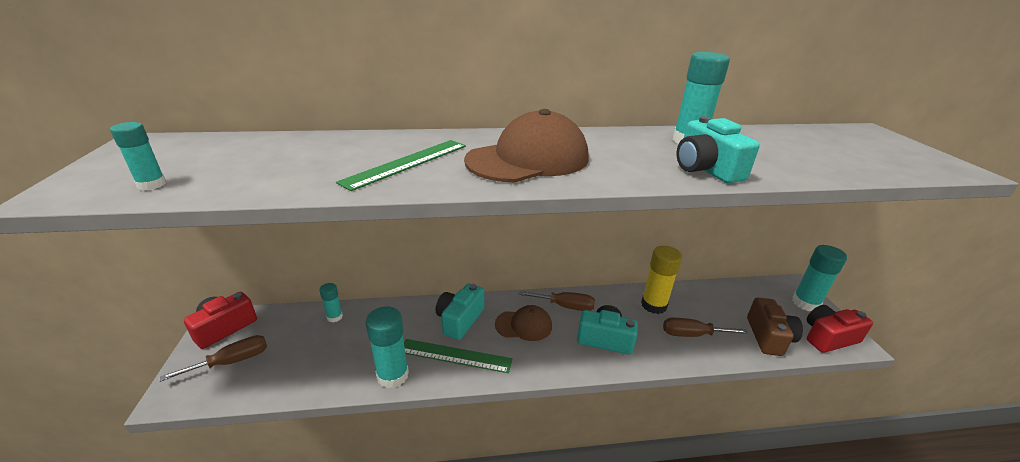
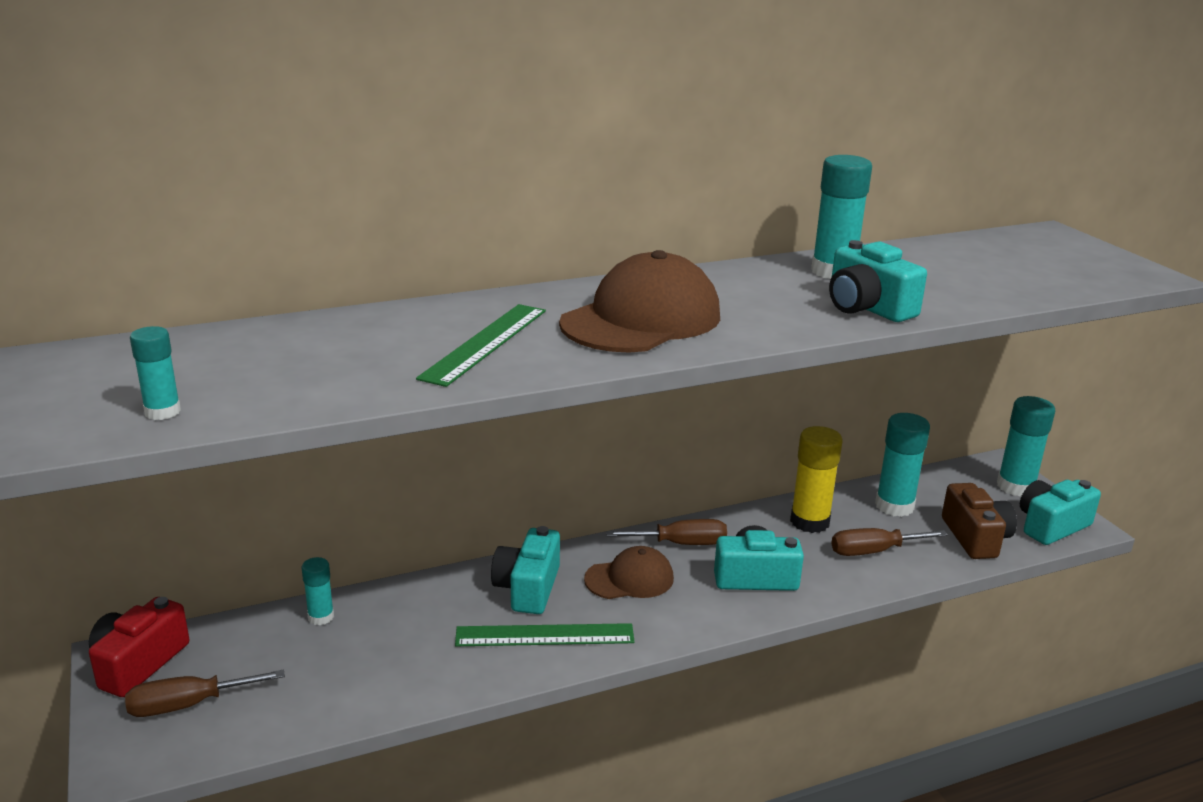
camera: 15 degrees left, 5 degrees down
brown screwdriver [160,335,267,382] -> brown screwdriver turned 150 degrees counterclockwise [125,670,285,717]
turquoise glue stick [366,307,409,388] -> turquoise glue stick moved to [875,413,930,517]
red camera [807,305,873,353] -> turquoise camera [1020,480,1101,545]

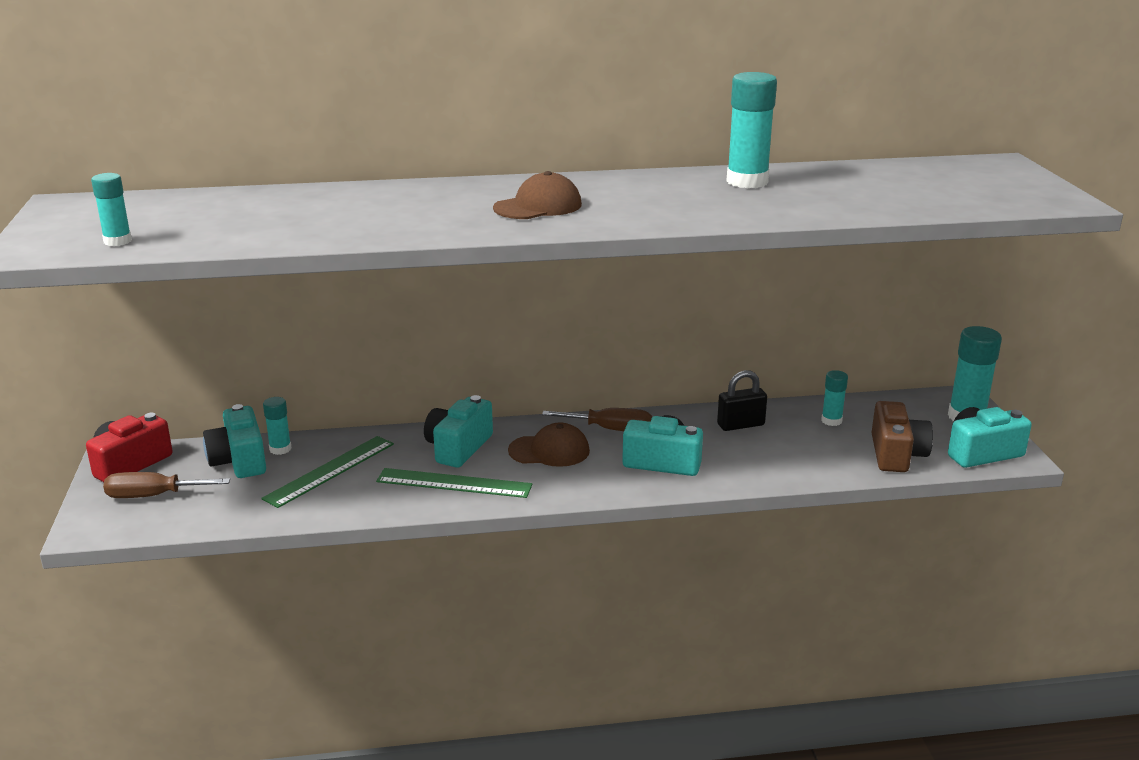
camera: 15 degrees right, 0 degrees up
green ruler [416,304,546,387] -> green ruler moved to [261,436,394,508]
brown cap [559,250,720,352] -> brown cap [493,171,582,219], size x0.59
yellow glue stick [790,426,843,533] -> black padlock [717,370,767,431]
turquoise camera [829,240,927,322] -> turquoise camera moved to [203,404,266,478]
brown screwdriver [831,528,948,556] -> none
turquoise glue stick [875,413,930,517] -> turquoise glue stick [821,370,848,426], size x0.56

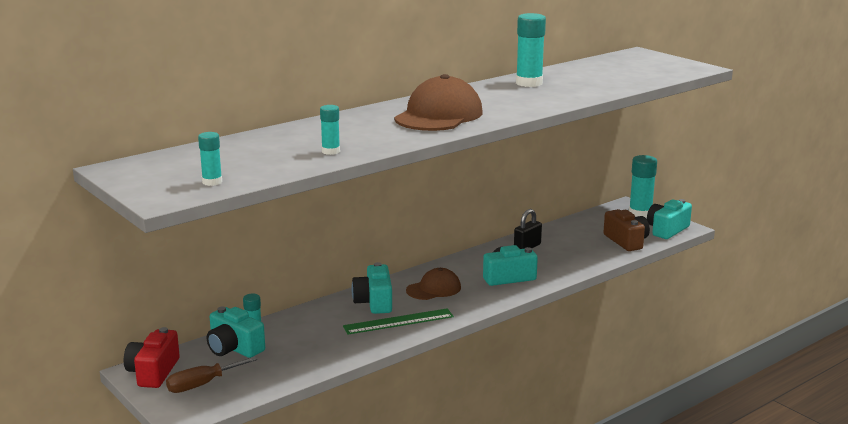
camera: 30 degrees left, 5 degrees down
green ruler [261,436,394,508] -> none
brown cap [493,171,582,219] -> brown cap [394,74,483,131], size x1.69
brown screwdriver [542,408,652,431] -> none
turquoise glue stick [821,370,848,426] -> turquoise glue stick moved to [320,105,340,155]

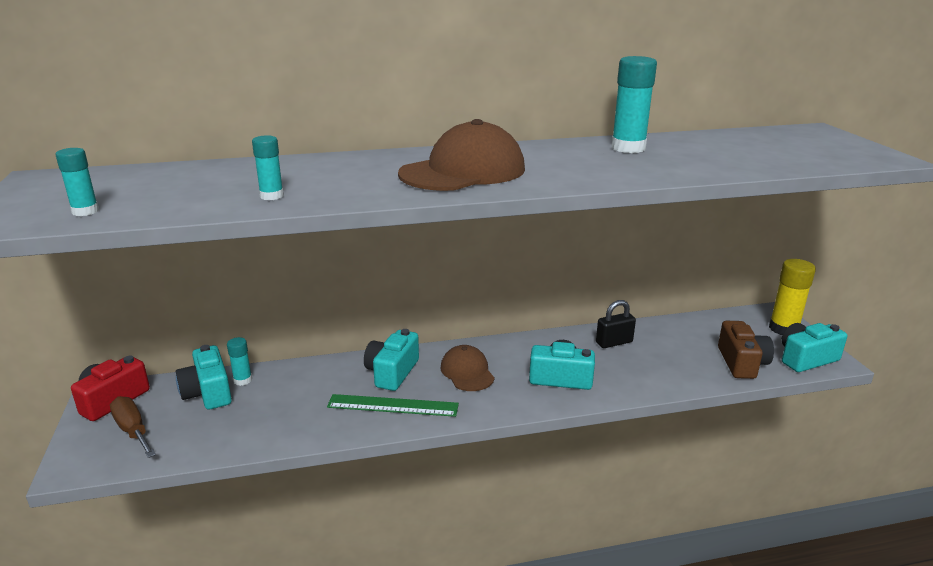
camera: 25 degrees right, 5 degrees up
brown screwdriver [166,356,257,393] -> brown screwdriver turned 60 degrees clockwise [110,396,156,458]
brown cap [406,268,461,300] -> brown cap turned 105 degrees counterclockwise [440,345,495,391]
turquoise glue stick [629,155,657,218] -> yellow glue stick [769,259,816,335]

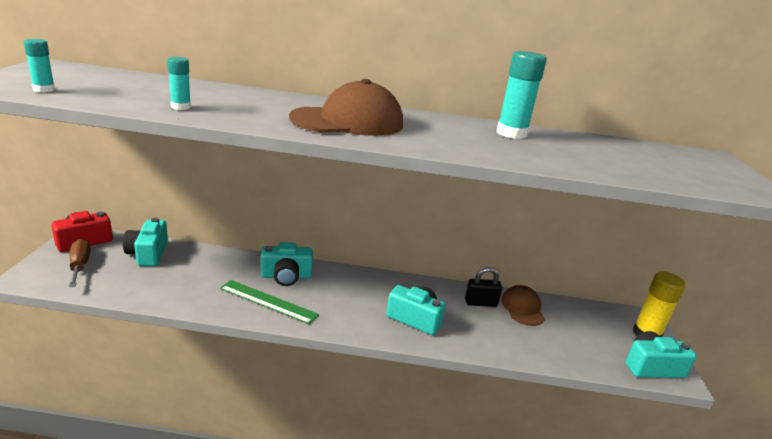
camera: 15 degrees right, 0 degrees up
turquoise glue stick [227,337,252,386] -> none
turquoise camera [364,329,419,391] -> turquoise camera turned 135 degrees counterclockwise [261,242,313,286]
brown cap [440,345,495,391] -> brown cap moved to [501,285,545,326]
brown camera [718,321,774,379] -> none

